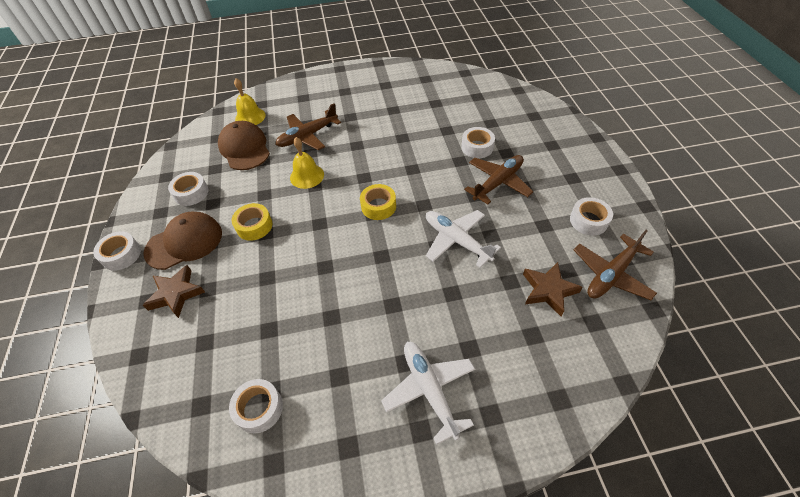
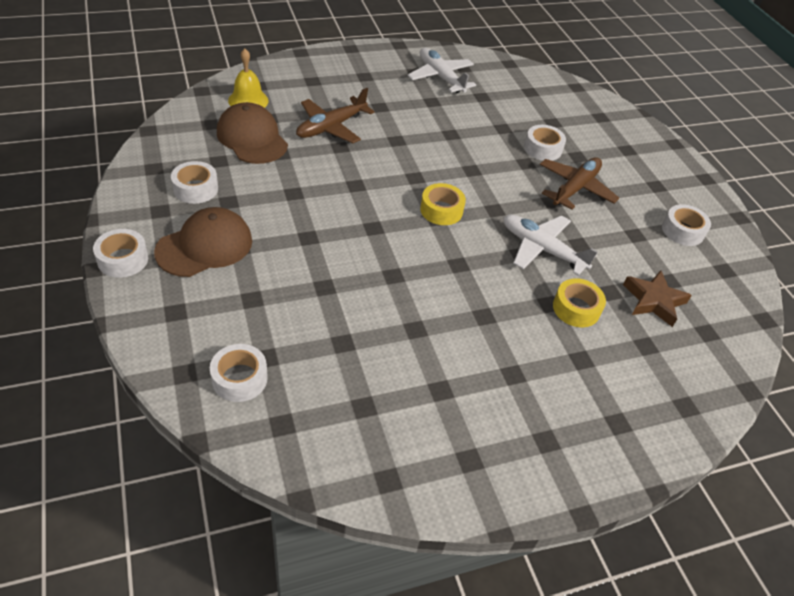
camera: 15 degrees left, 5 degrees down
brown star [143,265,205,318] -> none
white tape [229,379,283,433] -> white tape moved to [210,344,268,402]
yellow tape [231,203,272,241] -> yellow tape moved to [553,278,606,327]
yellow bell [290,137,324,189] -> none
white plane [381,342,475,445] -> white plane moved to [408,48,476,93]
brown plane [574,230,657,300] -> none

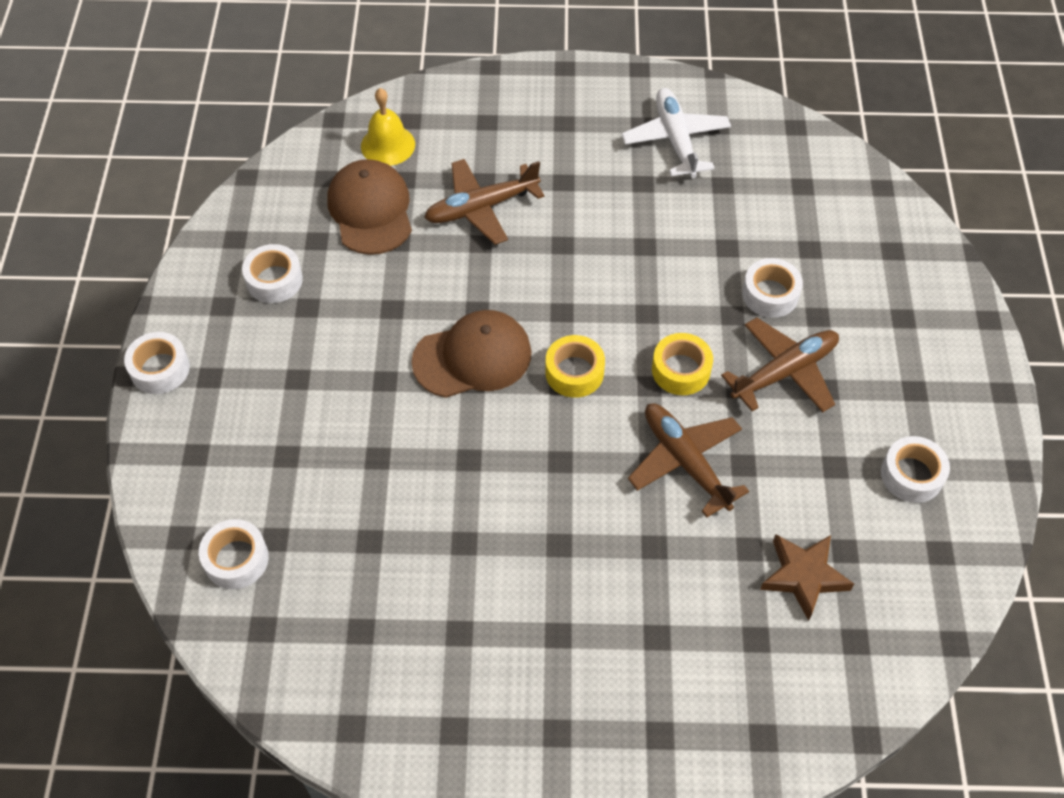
camera: 25 degrees right, 10 degrees up
brown cap [154,207,252,277] -> brown cap moved to [411,310,532,398]
white plane [503,215,598,276] -> brown plane [628,404,749,518]
yellow tape [553,278,606,327] -> yellow tape moved to [652,333,713,395]

